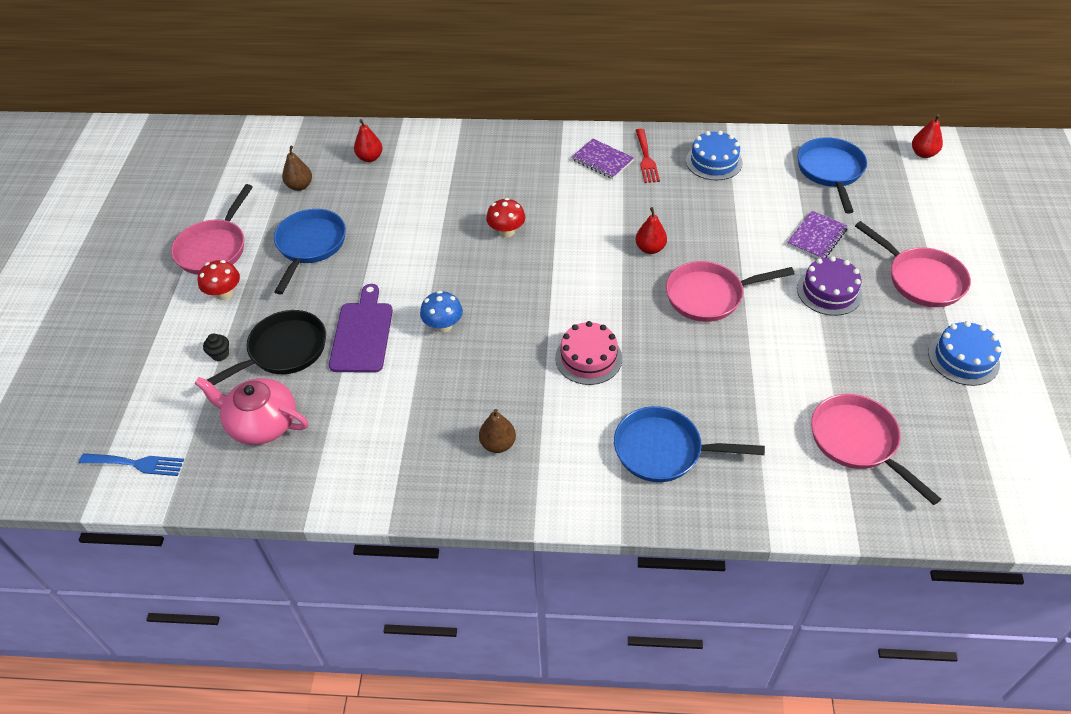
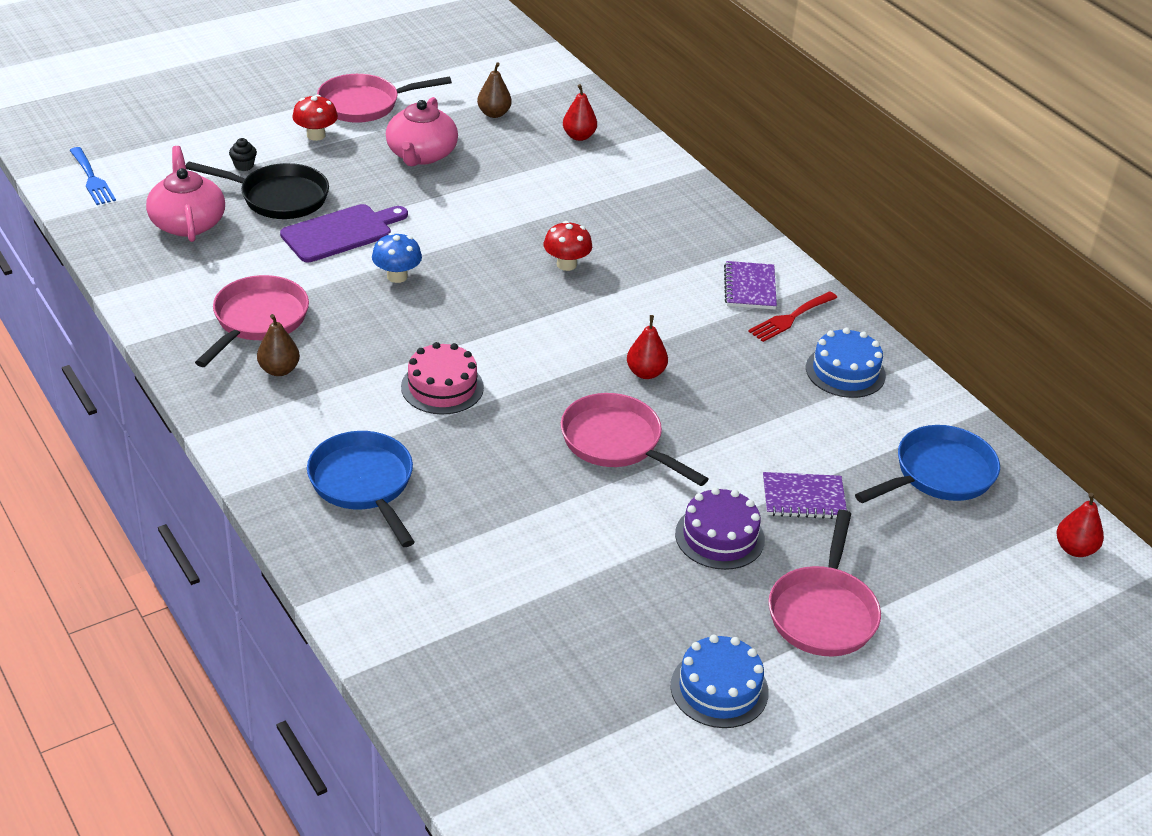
camera: 50 degrees right, 10 degrees down
blue pan [274,209,346,294] -> pink teapot [386,97,458,166]
pink pan [811,394,941,505] -> pink pan moved to [195,275,309,367]

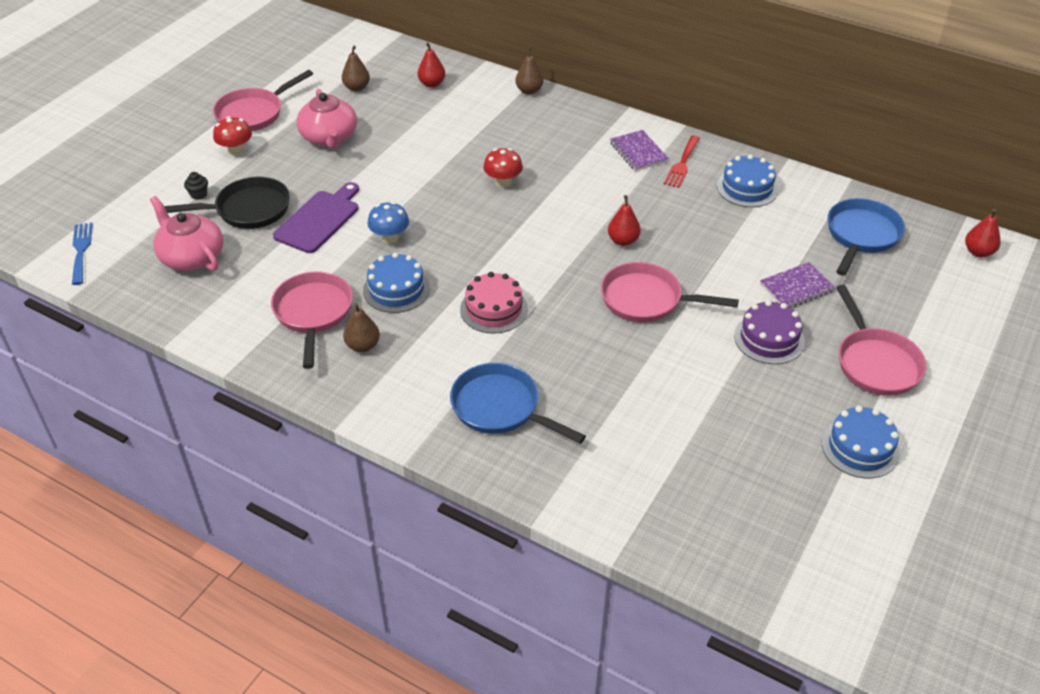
camera: 25 degrees left, 5 degrees up
blue fork [70,147,116,205] -> blue fork turned 135 degrees counterclockwise [72,223,93,285]
none -> blue cake [363,253,430,313]
none -> brown pear [515,48,543,95]

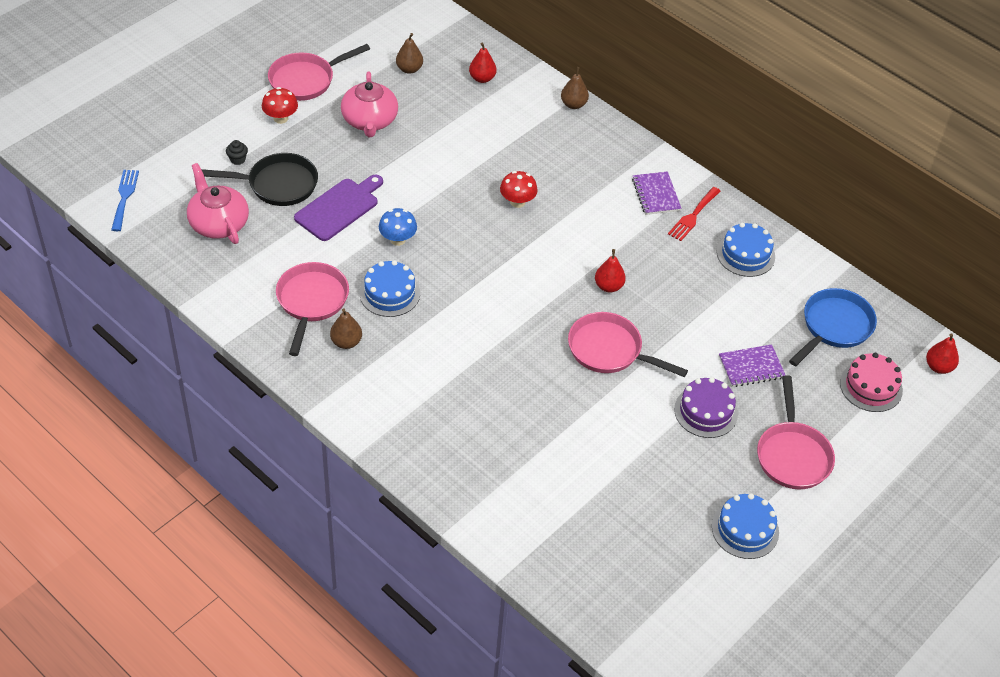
camera: 10 degrees right, 5 degrees up
blue pan [450,363,586,444] -> none
pink cake [460,272,528,333] -> pink cake moved to [840,353,903,412]

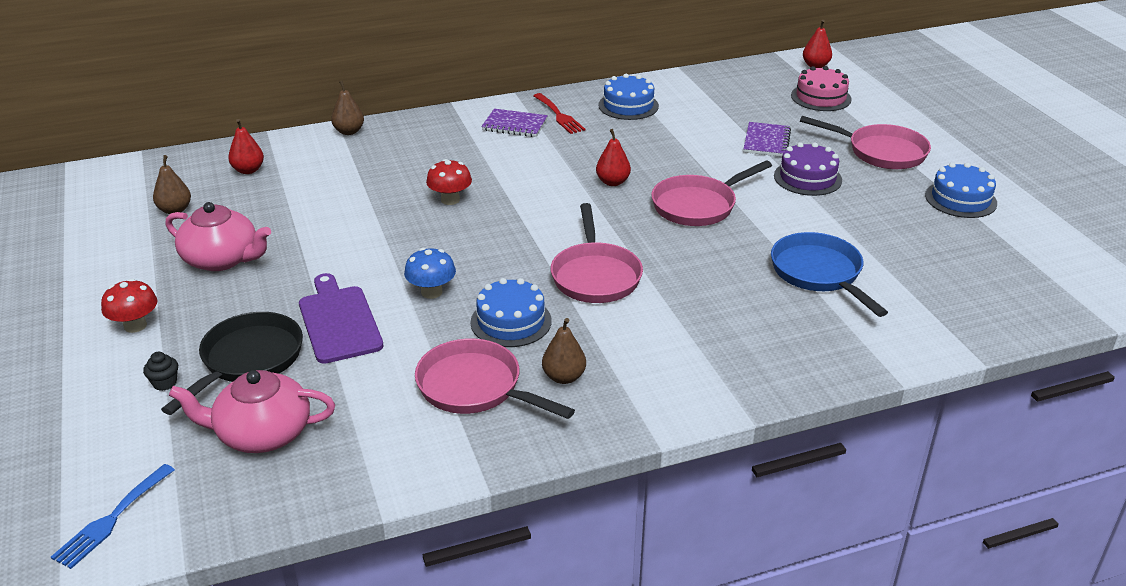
camera: 60 degrees left, 15 degrees down
blue fork [111,170,139,231] -> blue fork turned 90 degrees counterclockwise [51,464,175,569]
pink pan [268,44,370,101] -> pink pan moved to [551,203,643,303]
blue pan [789,288,877,366] -> blue pan moved to [771,232,888,317]

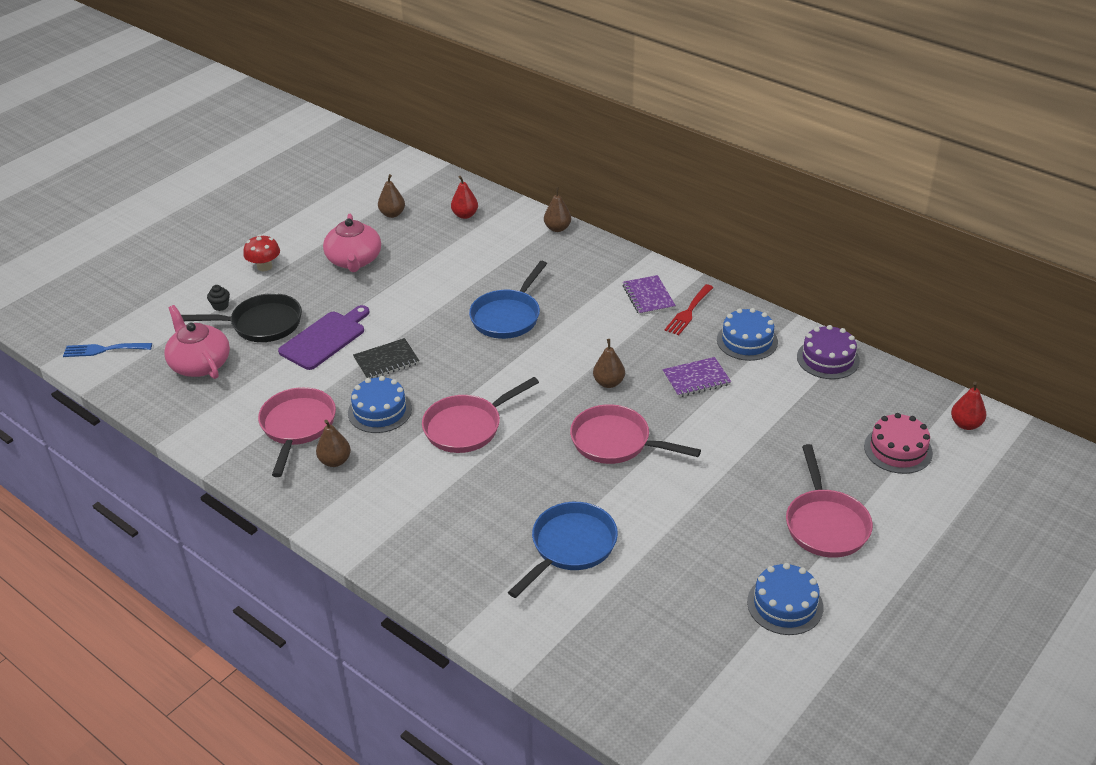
camera: 60 degrees right, 5 degrees up
blue mushroom [404,248,456,299] -> black notebook [353,338,419,379]
red mushroom [426,159,472,205] -> blue pan [469,261,547,339]
red pear [596,129,631,186] -> brown pear [593,339,625,388]
purple notebook [744,122,791,157] -> purple notebook moved to [662,357,731,397]
purple cake [774,142,842,196] -> purple cake moved to [797,325,860,379]

